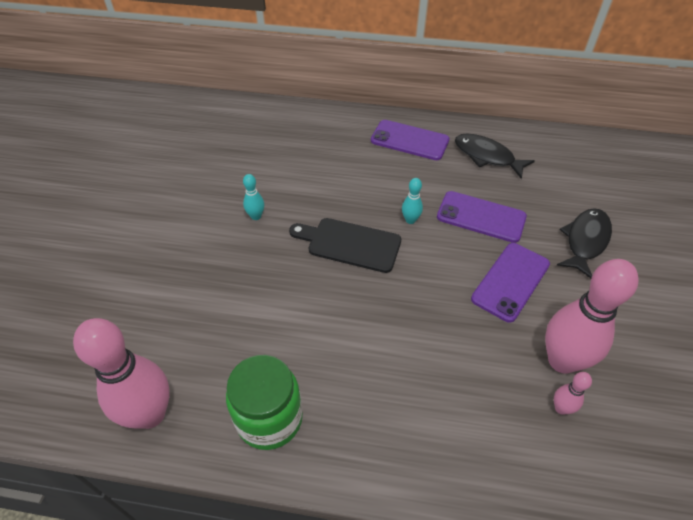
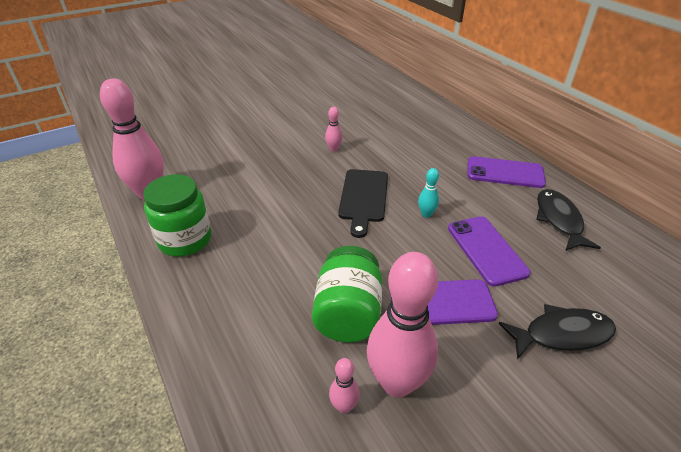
camera: 50 degrees right, 10 degrees down
turquoise bowling pin [243,174,264,220] -> pink bowling pin [325,107,342,152]
black cutting board [289,218,401,273] -> black cutting board turned 150 degrees counterclockwise [338,169,388,238]
purple phone [371,120,449,160] -> purple phone turned 60 degrees counterclockwise [467,156,546,188]
none -> green jar [312,246,382,342]

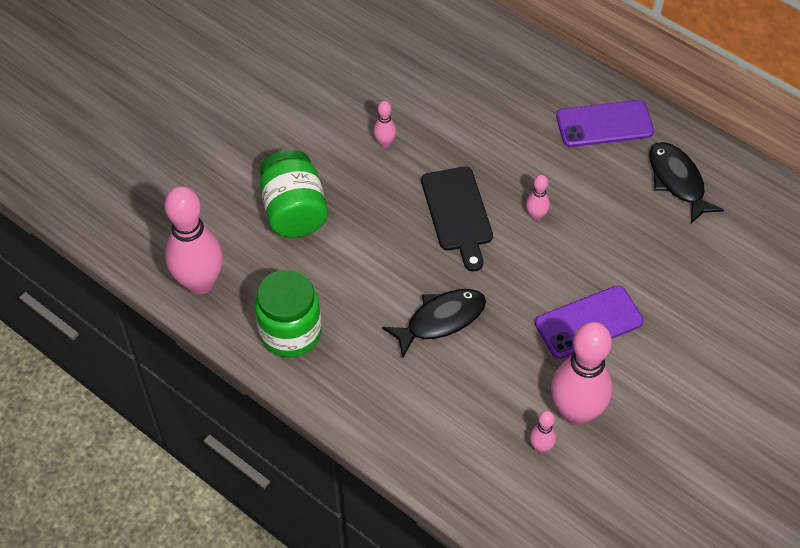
camera: 20 degrees left, 15 degrees up
green jar [312,246,382,342] -> green jar moved to [260,150,328,238]
turquoise bowling pin [418,168,439,218] -> pink bowling pin [526,175,550,221]
purple phone [448,216,530,287] -> none
black fish [499,304,616,360] -> black fish moved to [382,289,486,358]

